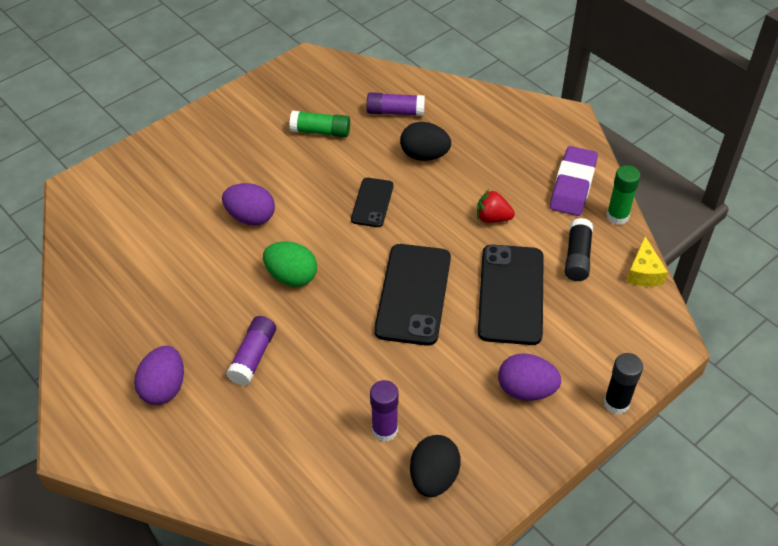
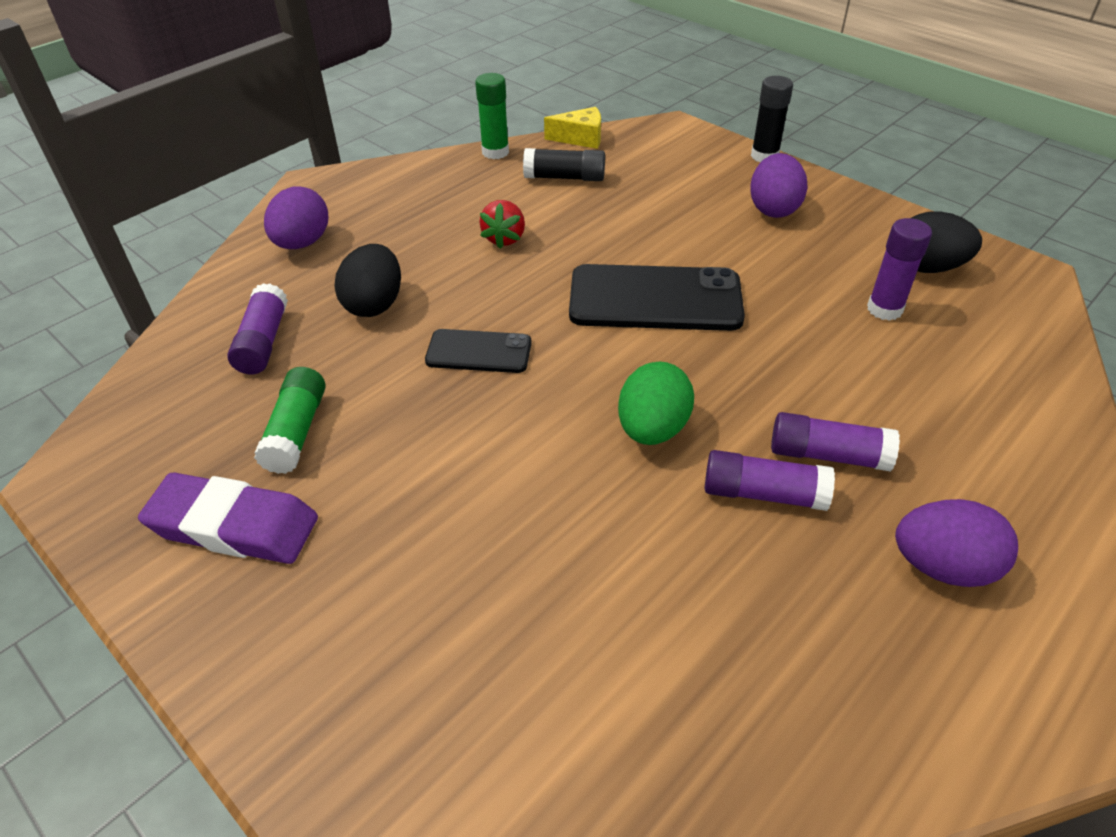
camera: 95 degrees left, 5 degrees down
purple egg [222,183,275,226] -> purple egg moved to [264,186,329,249]
black phone [478,245,544,345] -> none
purple eraser [550,146,598,216] -> purple eraser moved to [138,473,318,564]
none -> purple glue stick [705,450,835,511]

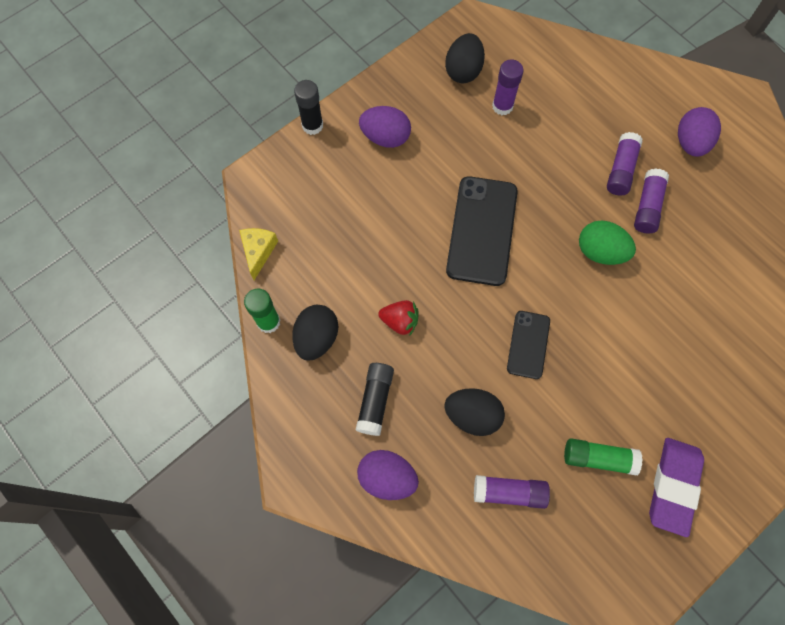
camera: 85 degrees left, 25 degrees up
black glue stick [523,148,605,181] -> black glue stick moved to [356,363,394,436]
none -> black egg [292,305,338,361]

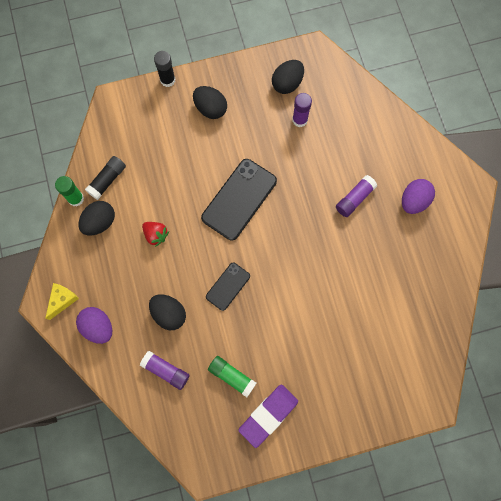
camera: 25 degrees right, 5 degrees up
yellow cheese [239,228,278,280] -> yellow cheese moved to [45,283,79,320]
black glue stick [356,363,394,436] -> black glue stick moved to [85,156,126,200]
purple egg [359,106,411,148] -> black egg [193,86,227,119]
green egg [579,220,636,265] -> none
purple glue stick [634,168,669,234] -> none

